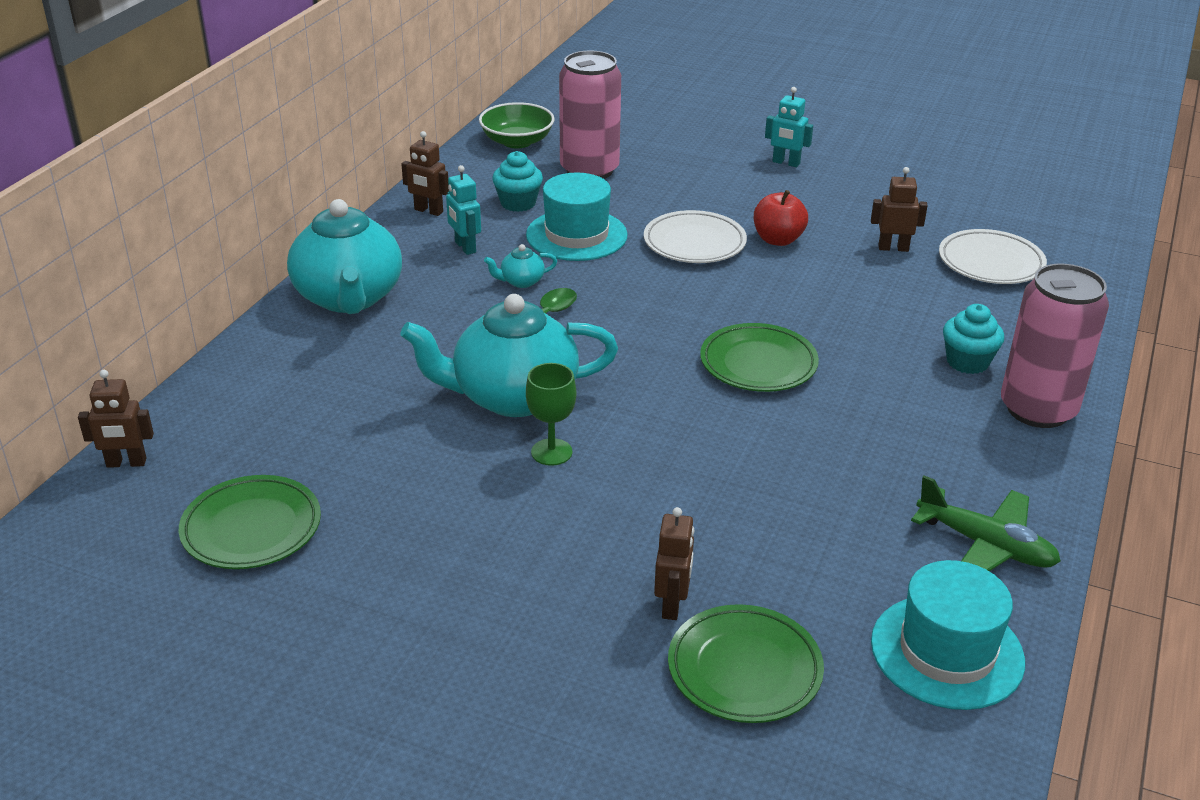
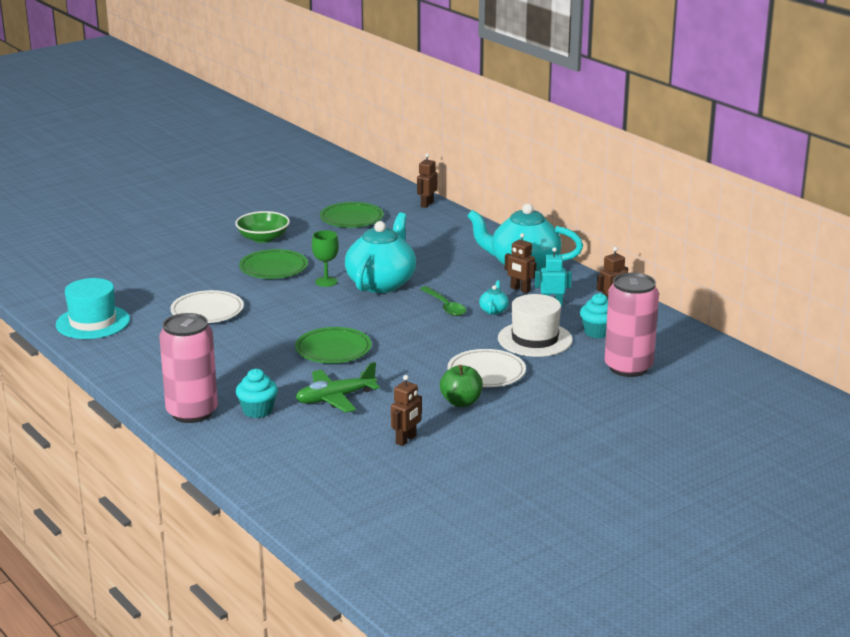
camera: 120 degrees right, 10 degrees down
green bowl [479,102,555,148] -> green bowl moved to [235,211,290,243]
turquoise hat [526,173,628,261] -> white hat [498,294,573,357]
brown robot [654,507,694,620] -> brown robot moved to [505,233,536,293]
green plate [668,604,824,723] -> green plate moved to [239,249,308,279]
red apple [754,190,808,246] -> green apple [440,365,483,407]
turquoise robot [765,87,813,167] -> none
green plane [911,475,1061,571] -> green plane moved to [296,362,380,413]
white plate [939,229,1047,284] -> white plate moved to [171,290,244,323]

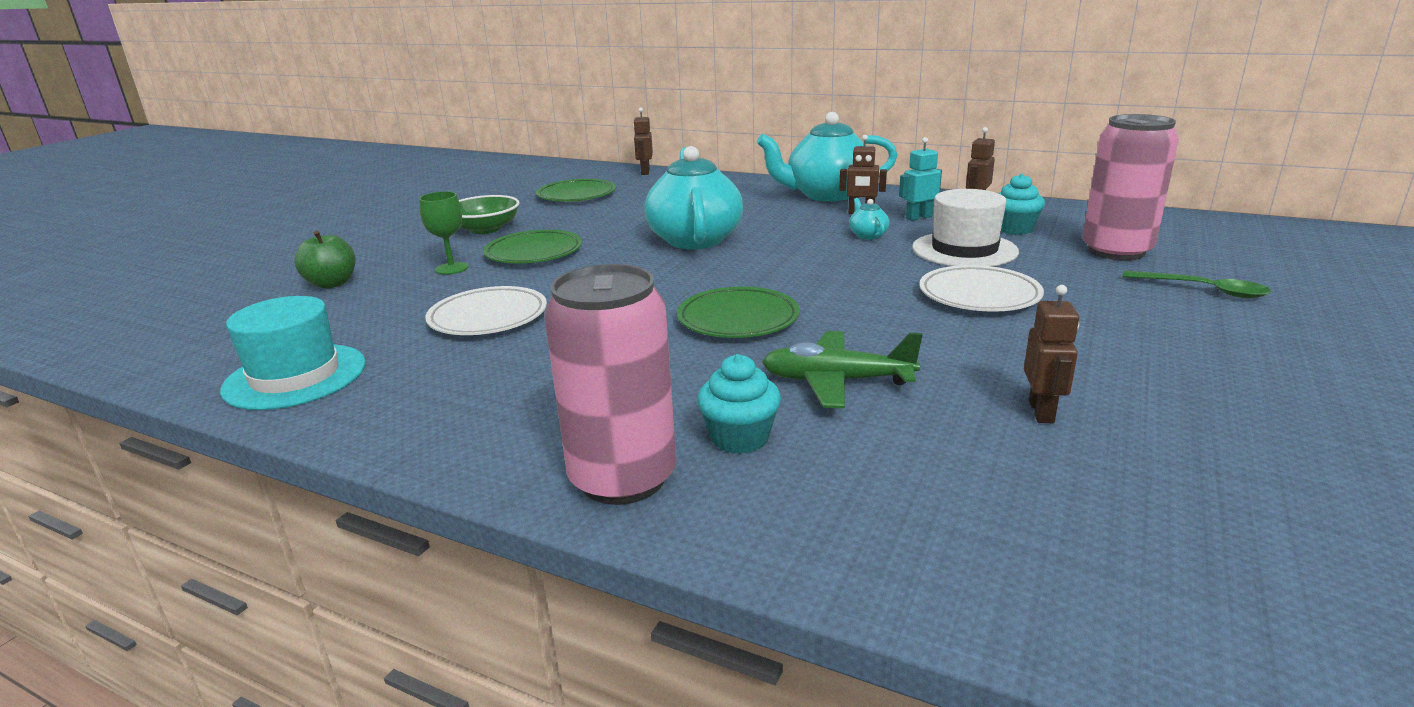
camera: 25 degrees left, 0 degrees up
green plane [296,362,380,413] -> green plane turned 60 degrees clockwise [762,331,923,408]
green goblet [312,230,339,287] -> green goblet moved to [419,191,468,275]
green spoon [420,286,466,316] -> green spoon moved to [1122,271,1271,298]
green apple [440,365,483,407] -> green apple moved to [294,231,355,289]

